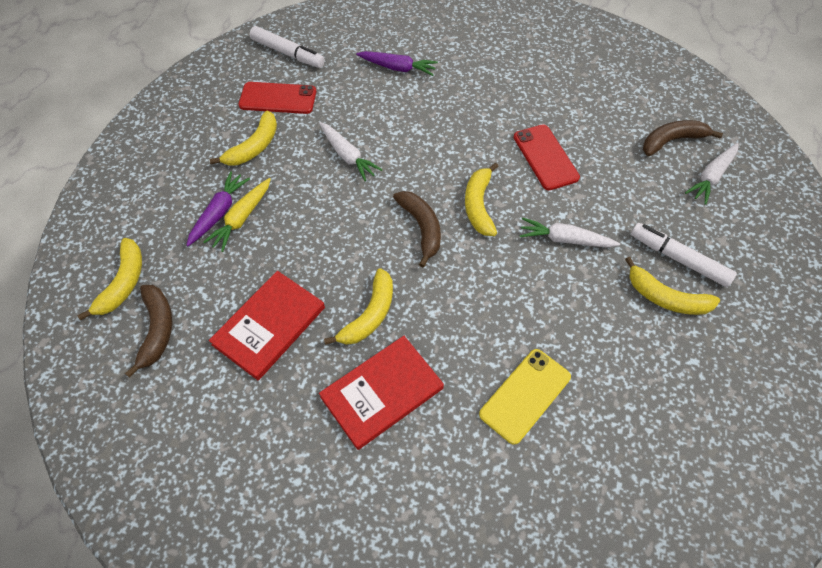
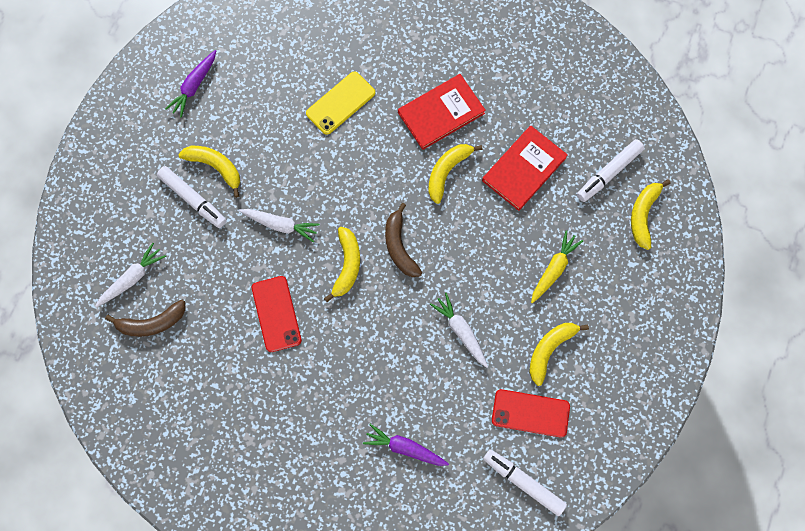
camera: 175 degrees left, 15 degrees up
brown banana [125,285,172,378] -> white marker [577,139,644,202]
purple carrot [186,171,250,246] -> purple carrot moved to [165,50,216,118]

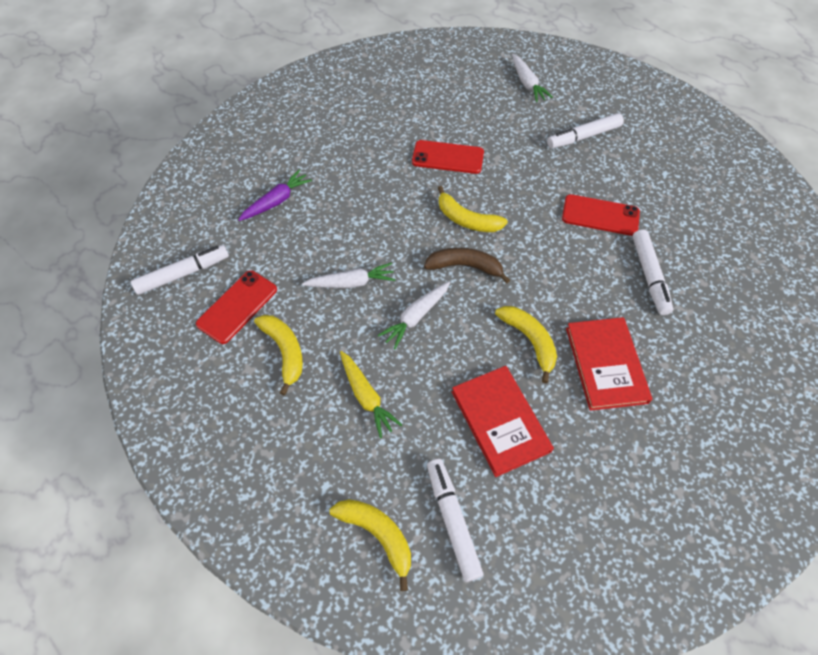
camera: 115 degrees right, 15 degrees down
brown banana [105,299,186,337] -> none
purple carrot [165,50,216,118] -> none
yellow banana [178,146,240,198] -> none
white carrot [239,209,320,243] -> white carrot moved to [378,282,450,349]
yellow phone [306,71,375,135] -> white marker [633,229,673,315]
none -> red phone [562,194,640,236]

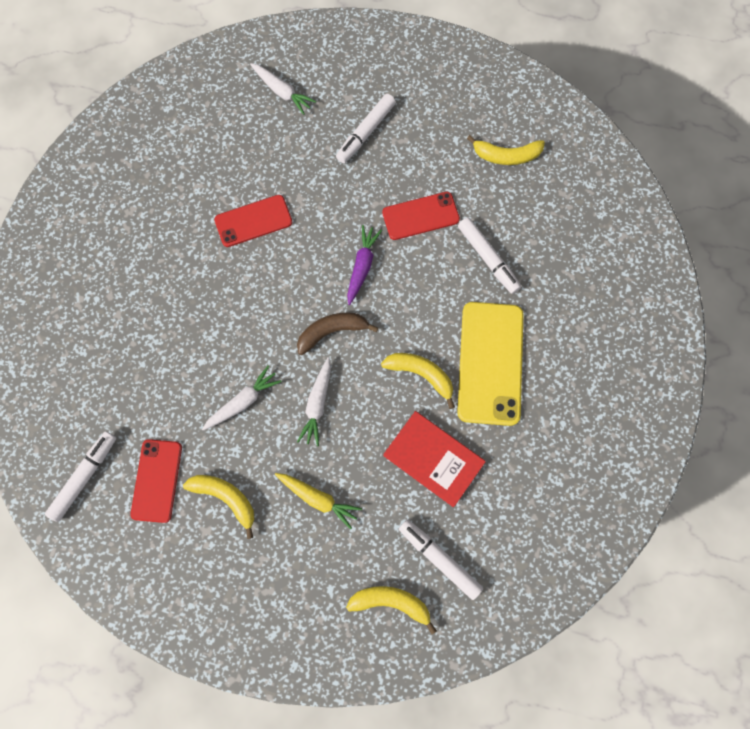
camera: 30 degrees left, 15 degrees up
purple carrot [238,170,312,221] -> purple carrot moved to [347,225,382,305]
yellow banana [438,186,508,232] -> yellow banana moved to [467,135,545,165]
red book [566,317,652,411] -> yellow phone [457,302,524,426]

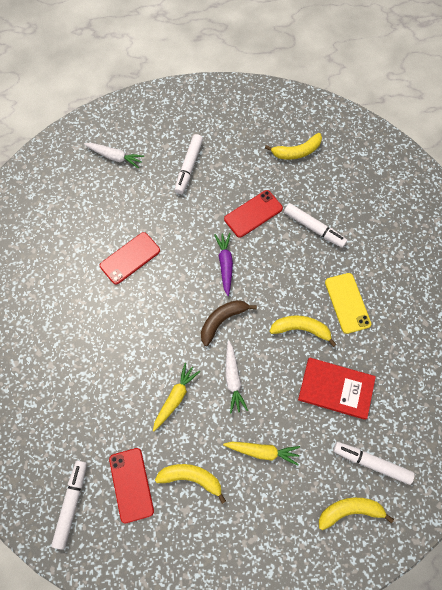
camera: 20 degrees left, 5 degrees down
white carrot [202,365,282,430] -> yellow carrot [153,363,200,431]
yellow phone [457,302,524,426] -> yellow phone [325,273,371,334], size x0.62

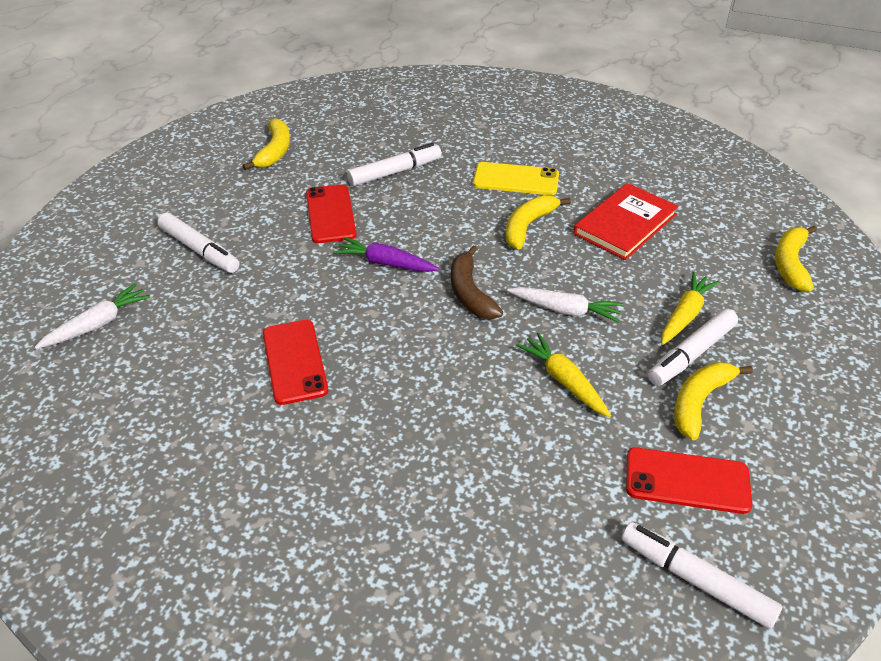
camera: 65 degrees left, 25 degrees down
white marker [333,442,415,485] -> white marker moved to [648,309,738,386]

